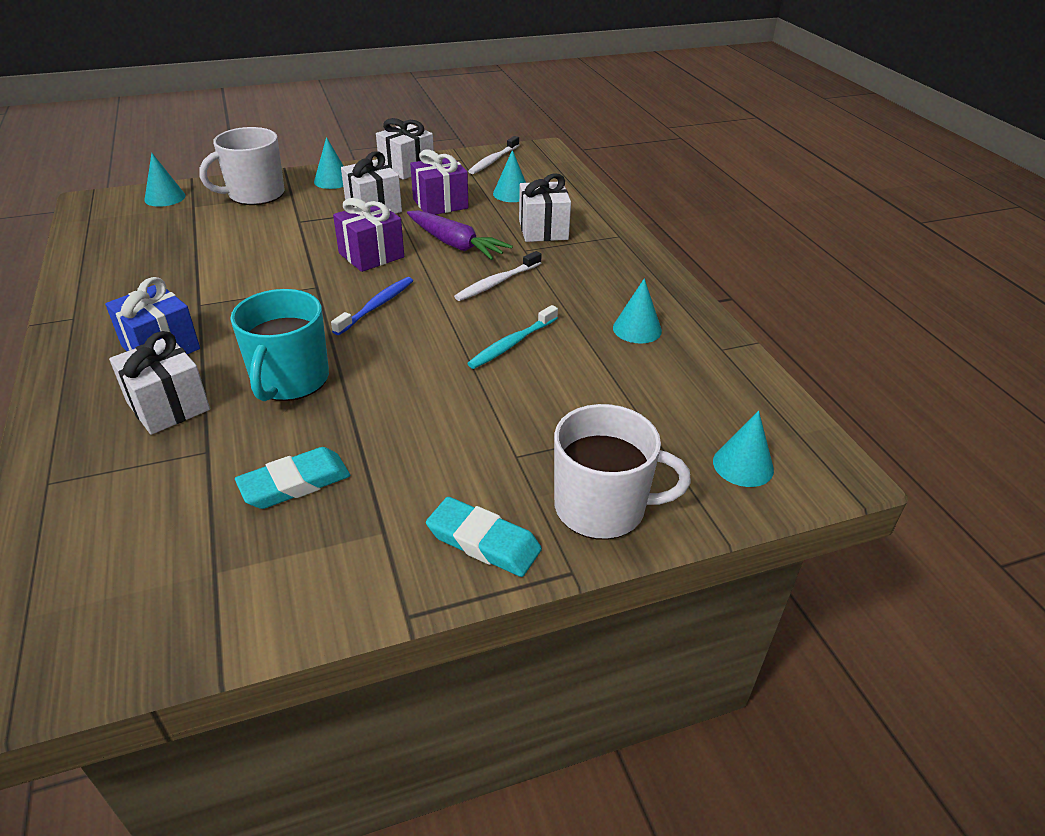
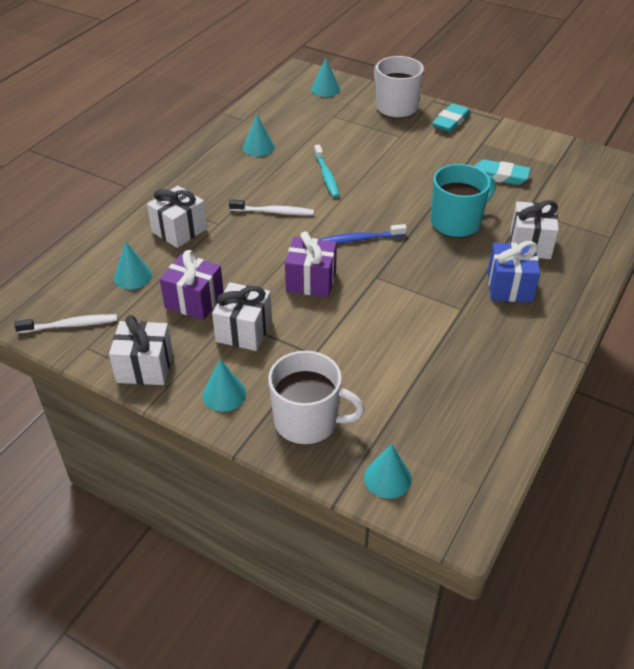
camera: 130 degrees left, 5 degrees up
purple carrot [407,210,513,260] -> none
turquoise eraser [426,497,542,577] -> turquoise eraser turned 45 degrees clockwise [432,103,470,132]
turquoise toothbrush [467,305,558,369] -> turquoise toothbrush turned 75 degrees clockwise [314,145,339,198]

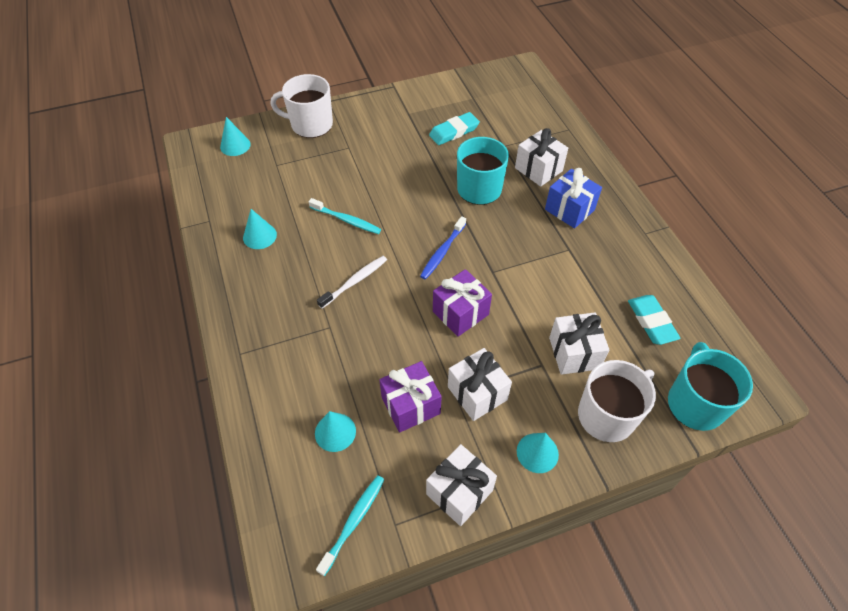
camera: 50 degrees left, 10 degrees up
white toothbrush [14,314,117,333] -> turquoise toothbrush [316,475,384,576]
white gift [147,186,207,248] -> white gift moved to [549,312,609,375]
turquoise cone [364,444,412,499] -> turquoise mug [668,342,753,431]
turquoise eraser [432,103,470,132] -> turquoise eraser moved to [628,295,681,345]

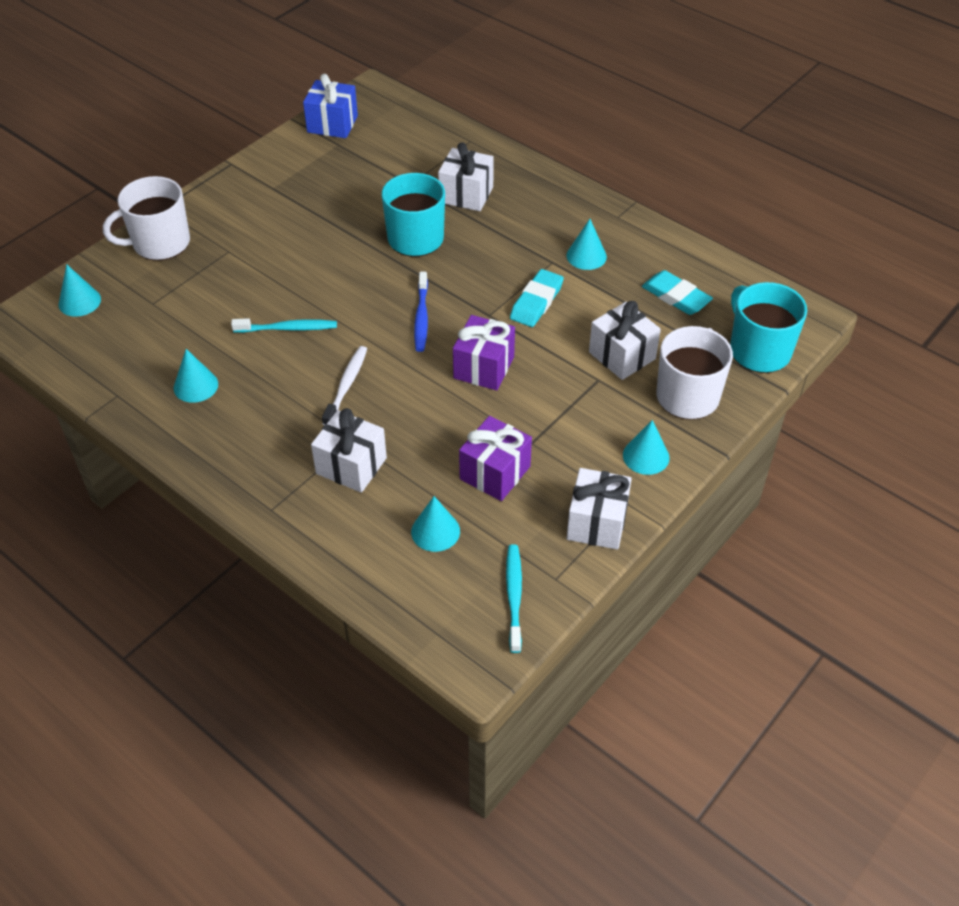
camera: 30 degrees left, 5 degrees down
turquoise eraser [429,112,480,145] -> turquoise eraser moved to [510,269,564,327]
white gift [448,348,512,421] -> white gift moved to [311,408,387,493]
blue gift [545,168,602,228] -> blue gift moved to [303,74,358,138]
none -> turquoise cone [566,219,607,270]

